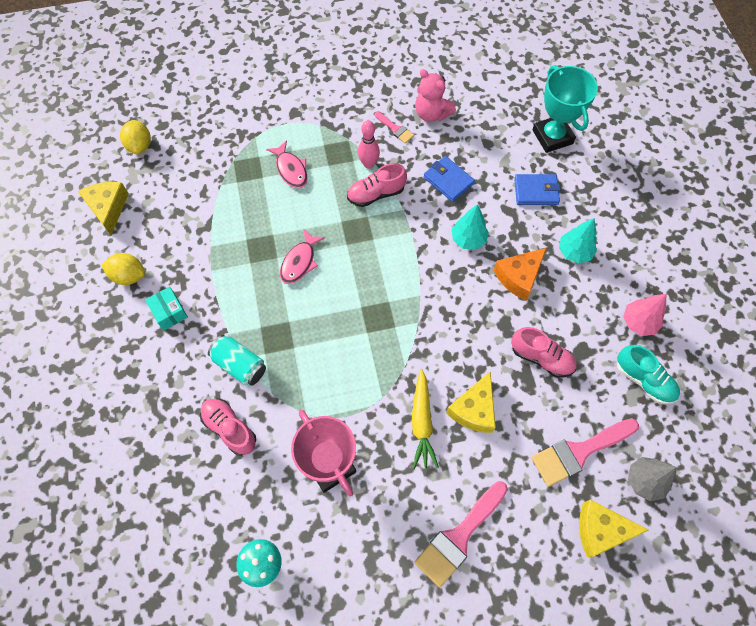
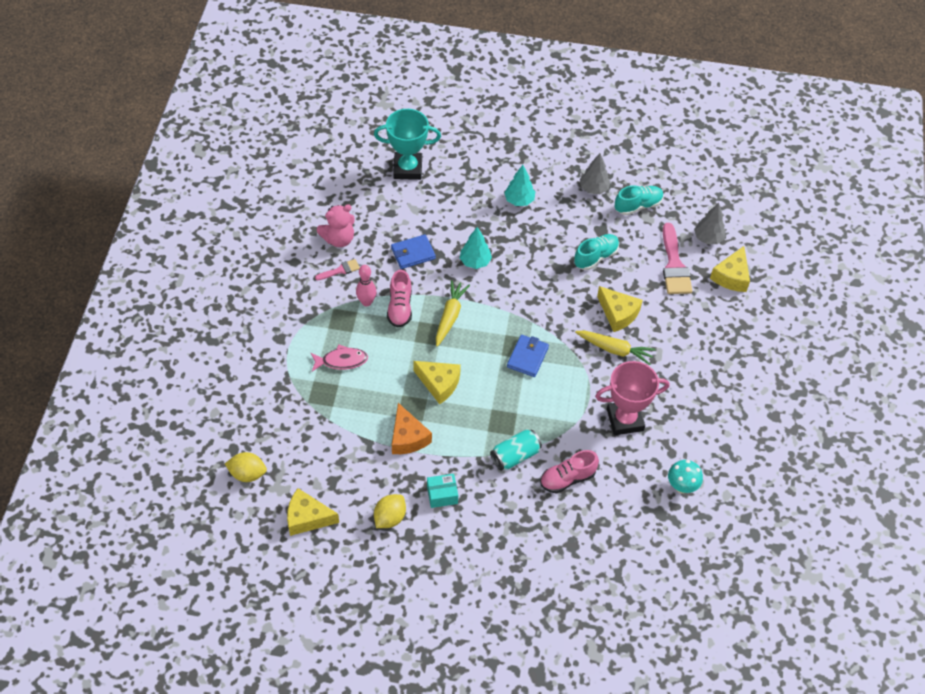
camera: 70 degrees left, 10 degrees down
pink fish [280,229,325,284] -> yellow cheese [413,361,461,404]
pink brush [414,481,508,588] -> none
orange cheese [494,248,546,300] -> orange cheese moved to [392,403,432,454]
pink shoe [511,327,577,378] -> turquoise shoe [574,234,619,270]
blue wallet [514,174,560,205] -> blue wallet moved to [507,335,549,377]
pink tree [623,294,666,336] -> grey tree [580,153,611,194]
none -> yellow carrot [436,280,470,347]

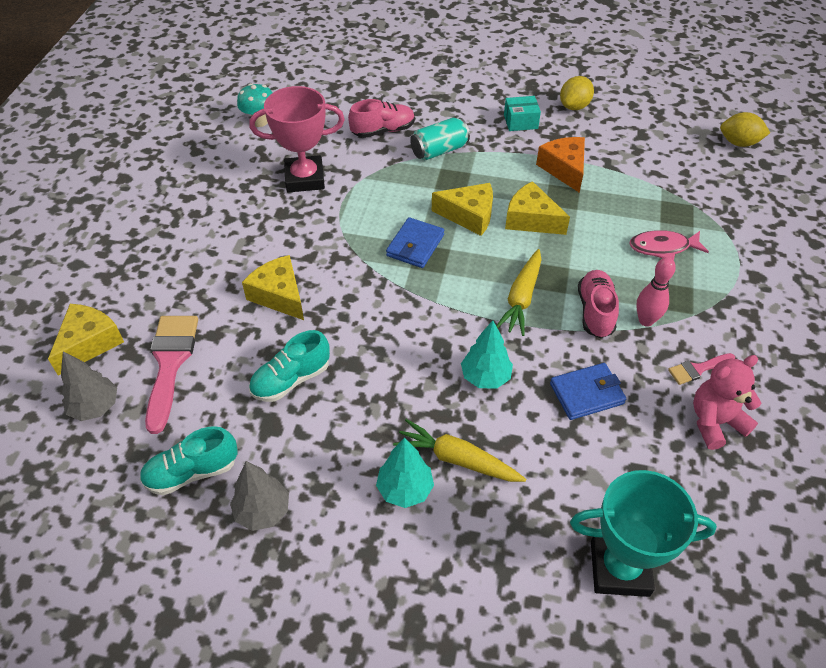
camera: 175 degrees left, 5 degrees down
yellow cheese [287,488,339,536] -> yellow cheese moved to [432,183,493,236]
yellow carrot [575,330,656,365] -> yellow carrot moved to [393,419,526,482]

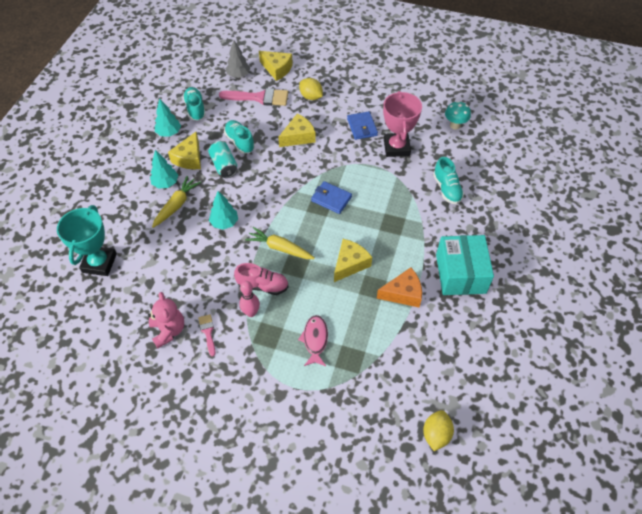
camera: 95 degrees right, 5 degrees up
grey tree [230,461,289,531] -> turquoise tree [155,98,181,137]
pink shoe [348,99,415,138] -> turquoise shoe [433,157,464,204]
turquoise can [410,118,470,160] -> turquoise can moved to [208,141,238,178]
yellow cheese [432,183,493,236] -> yellow cheese moved to [168,132,201,169]
turquoise box [504,96,541,131] -> turquoise box [436,235,494,295], size x2.06
blue wallet [550,363,626,420] -> blue wallet moved to [347,111,378,140]
yellow lemon [560,76,594,110] -> yellow lemon moved to [299,78,323,100]

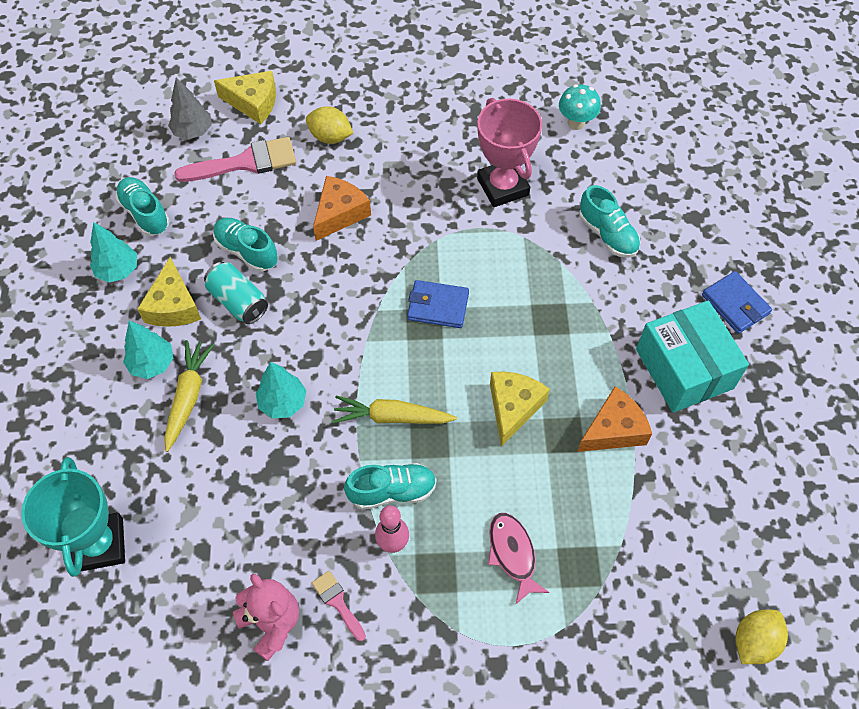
camera: 20 degrees left, 5 degrees up
pink shoe [234,263,289,295] -> turquoise shoe [344,463,437,510]
yellow cheese [278,114,315,147] -> orange cheese [313,176,371,241]
blue wallet [347,111,378,140] -> blue wallet moved to [702,271,772,334]
yellow lemon [423,410,454,451] -> yellow lemon turned 45 degrees clockwise [735,609,788,664]

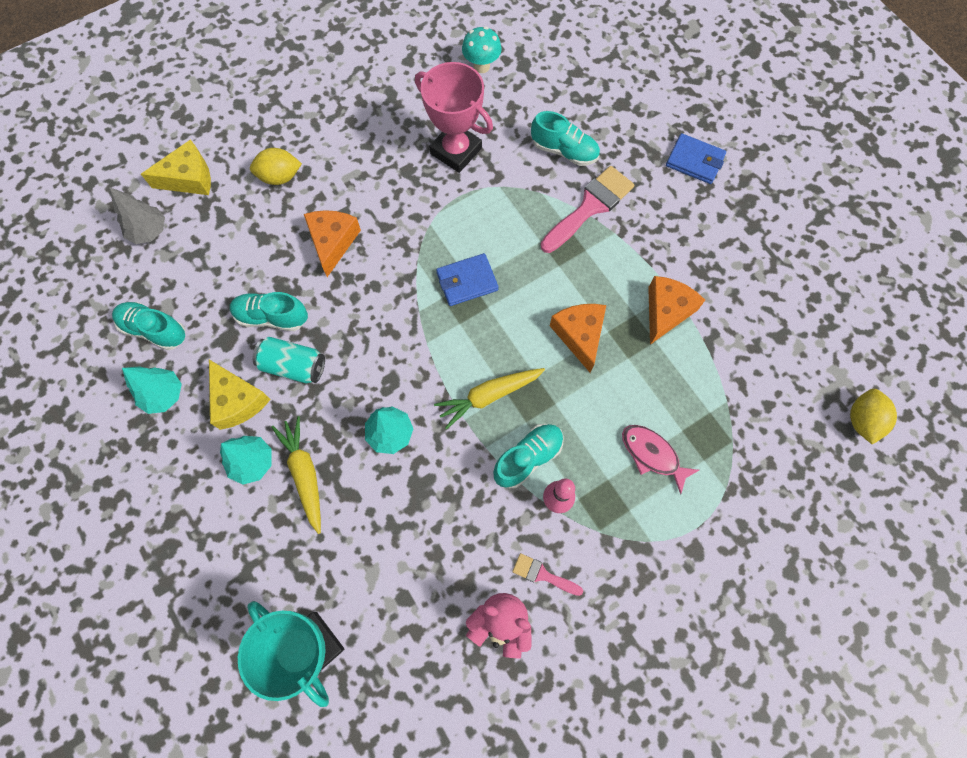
camera: 30 degrees left, 10 degrees up
pink brush [174,137,296,182] -> pink brush moved to [541,166,635,253]
yellow cheese [490,372,550,447] -> orange cheese [550,304,606,373]
turquoise box [636,301,749,413] -> none

